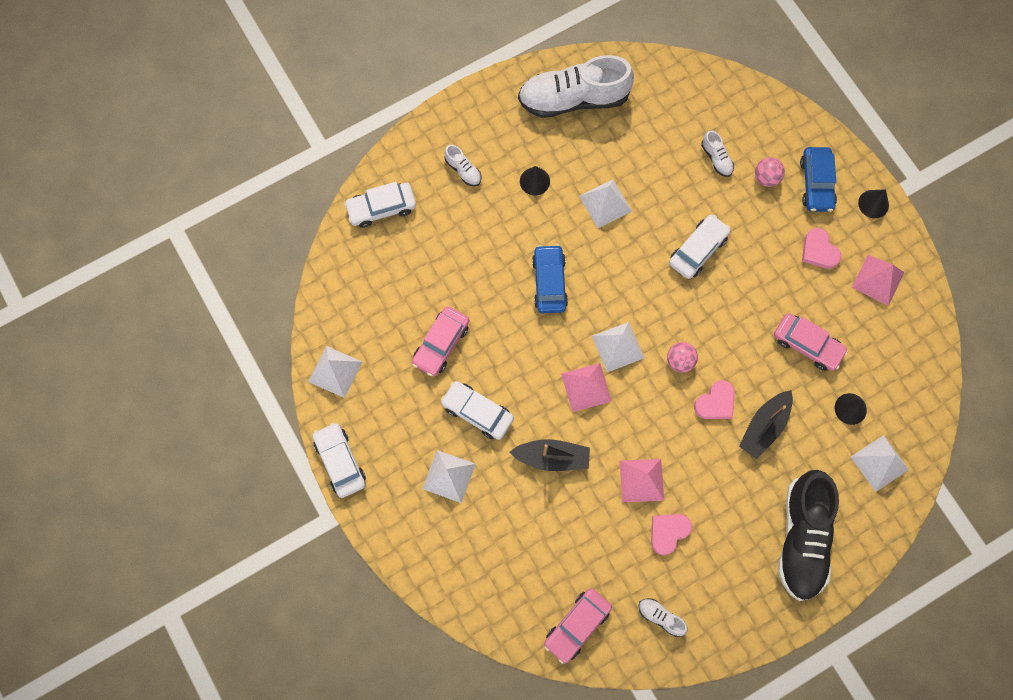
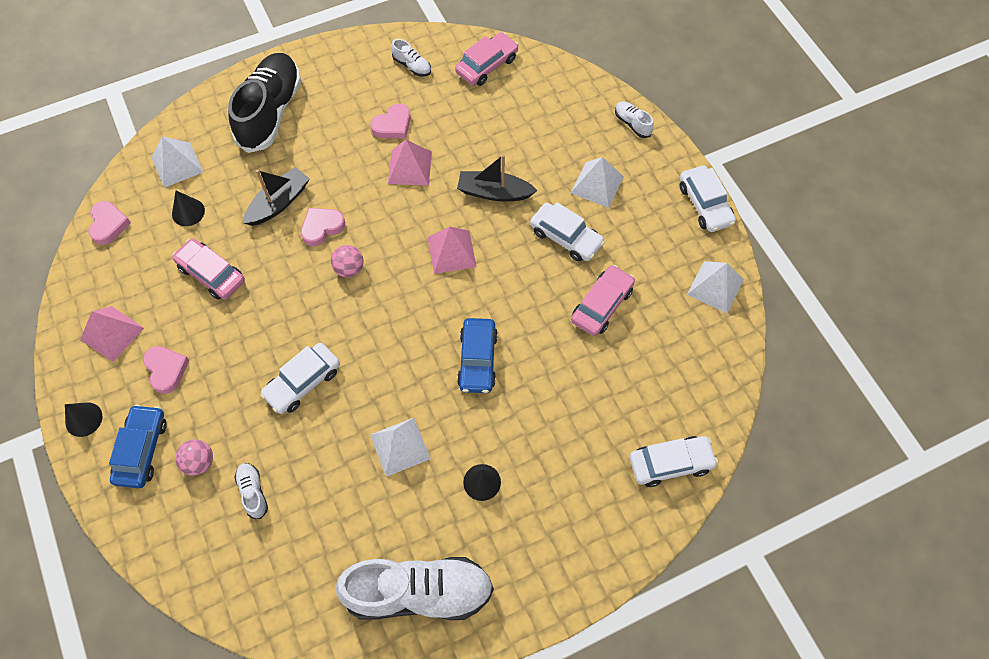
camera: 175 degrees left, 10 degrees down
white shoe [445,145,481,186] -> white shoe moved to [615,101,654,138]
white pyramid [592,322,644,373] -> none
none -> pink heart [88,201,131,245]

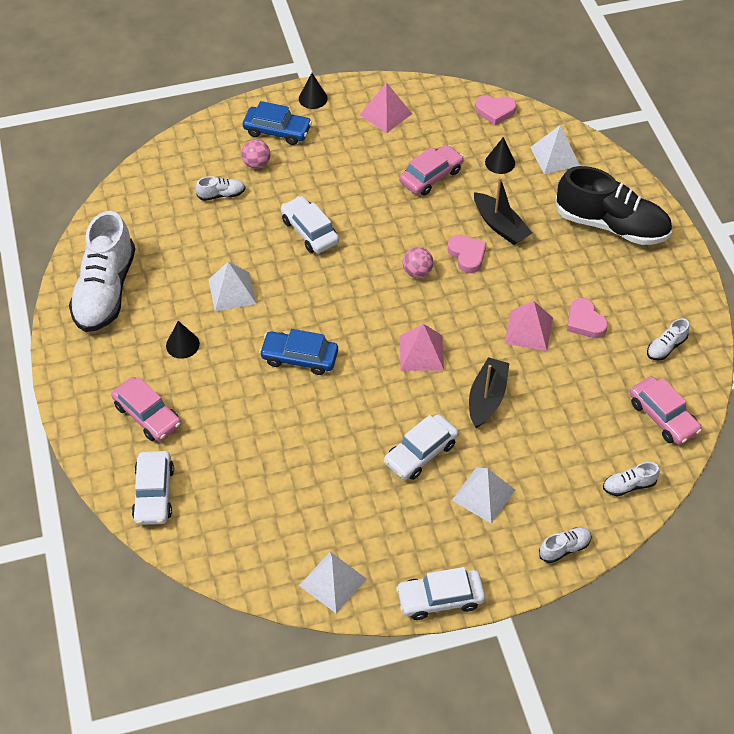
camera: 100 degrees right, 10 degrees down
pink heart [143,346,190,394] -> none
pink car [571,265,635,336] -> pink car moved to [111,377,181,441]
none -> white shoe [603,462,660,496]

